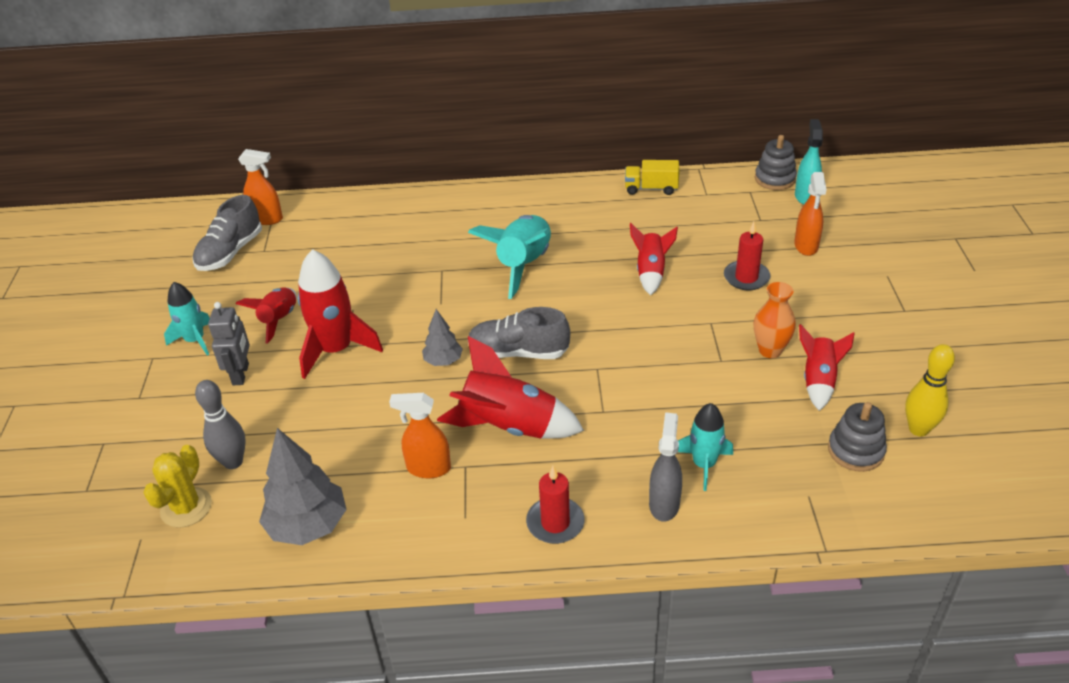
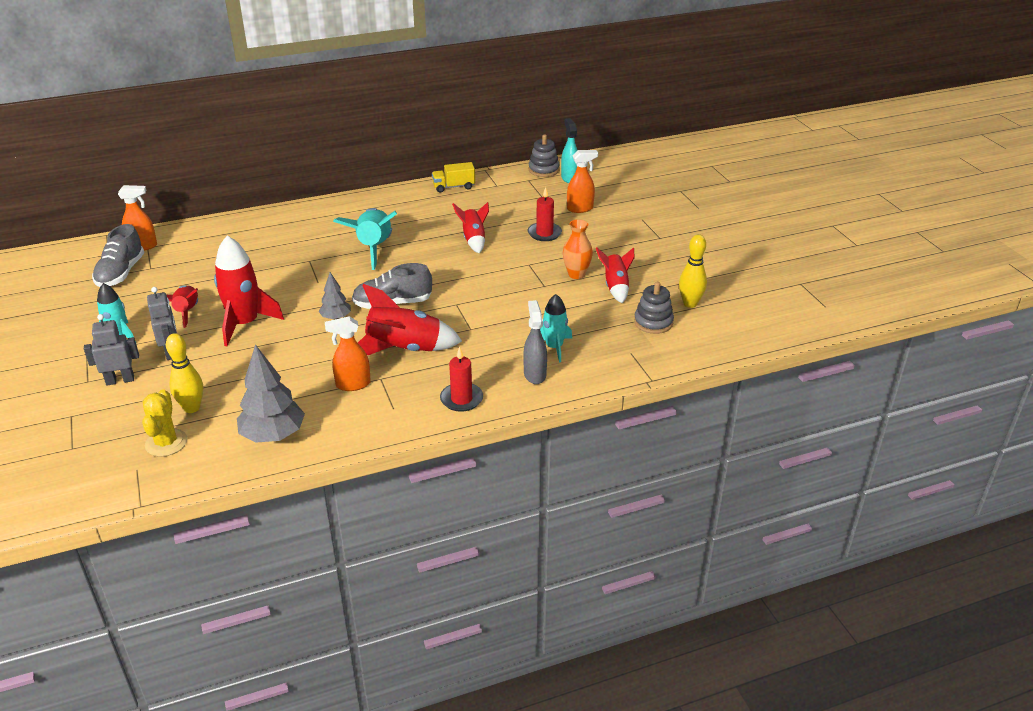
camera: 20 degrees left, 5 degrees down
grey bowling pin [195,380,246,469] -> yellow bowling pin [166,333,203,413]
orange spray bottle [794,172,827,256] -> orange spray bottle turned 90 degrees counterclockwise [567,150,598,213]
none -> grey robot [84,314,139,386]

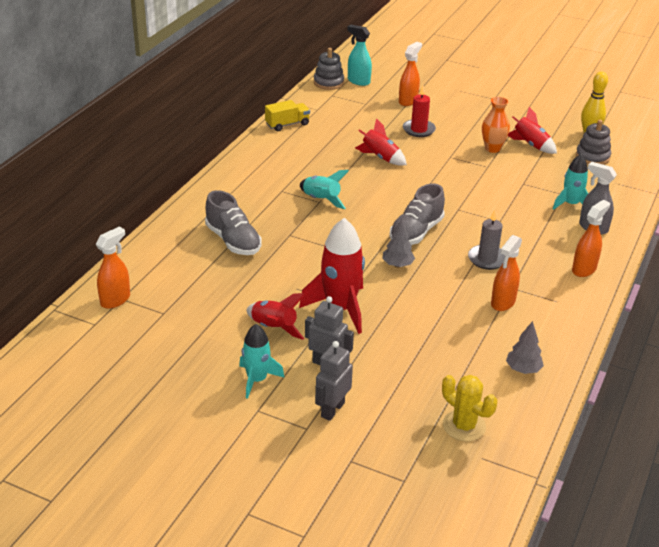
camera: 45 degrees left, 0 degrees up
grey shoe [92,224,144,287] -> grey shoe moved to [205,190,261,255]
yellow bowling pin [166,333,203,413] -> none
grey tree [237,344,305,443] -> grey tree [506,321,544,374], size x0.56
turquoise rocket [333,208,397,270] -> turquoise rocket [300,170,349,209], size x0.61
red rocket [358,284,462,355] -> grey candle [468,210,505,270]
yellow truck [432,162,475,193] -> yellow truck turned 150 degrees counterclockwise [265,100,310,131]
red candle [440,347,483,412] -> orange spray bottle [572,200,610,277]

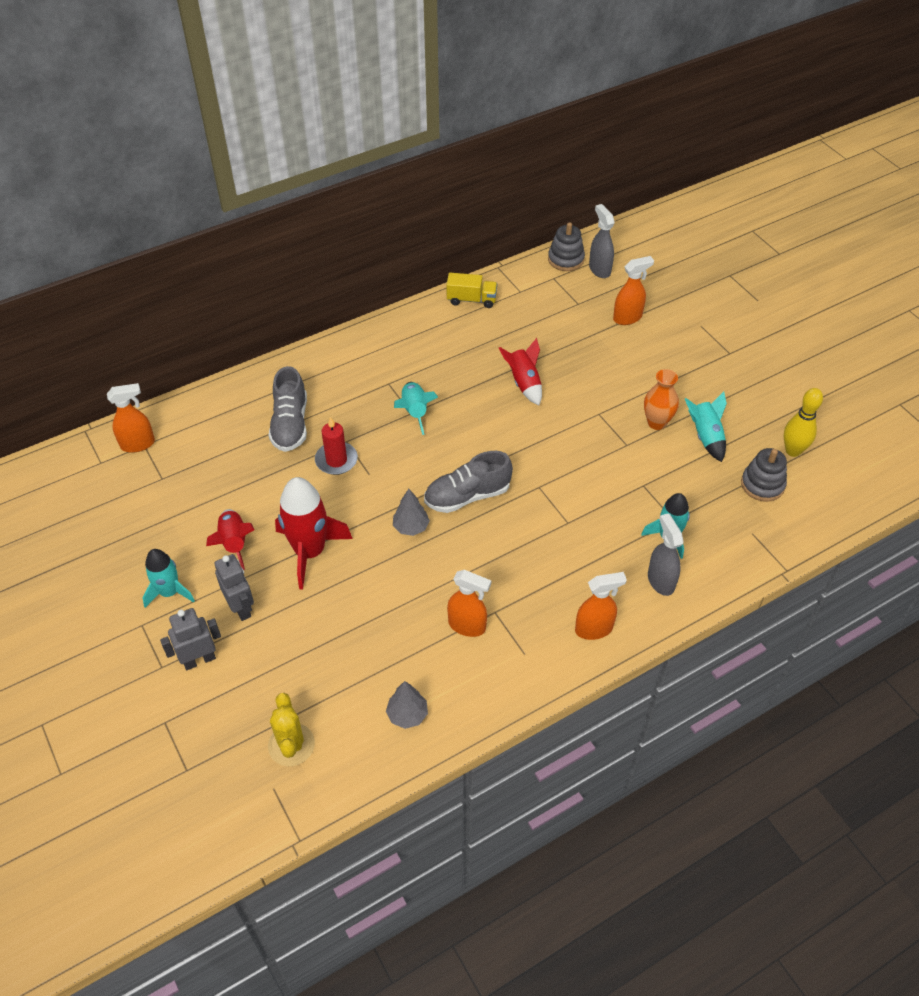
camera: 35 degrees right, 15 degrees up
turquoise spray bottle [347,25,372,86] -> grey spray bottle [589,204,615,278]
red candle [403,86,436,137] -> red candle moved to [315,417,358,475]
grey candle [468,210,505,270] -> none
orange spray bottle [491,235,522,311] -> orange spray bottle turned 135 degrees counterclockwise [447,570,491,637]
red rocket [508,107,557,154] -> turquoise rocket [685,391,727,462]

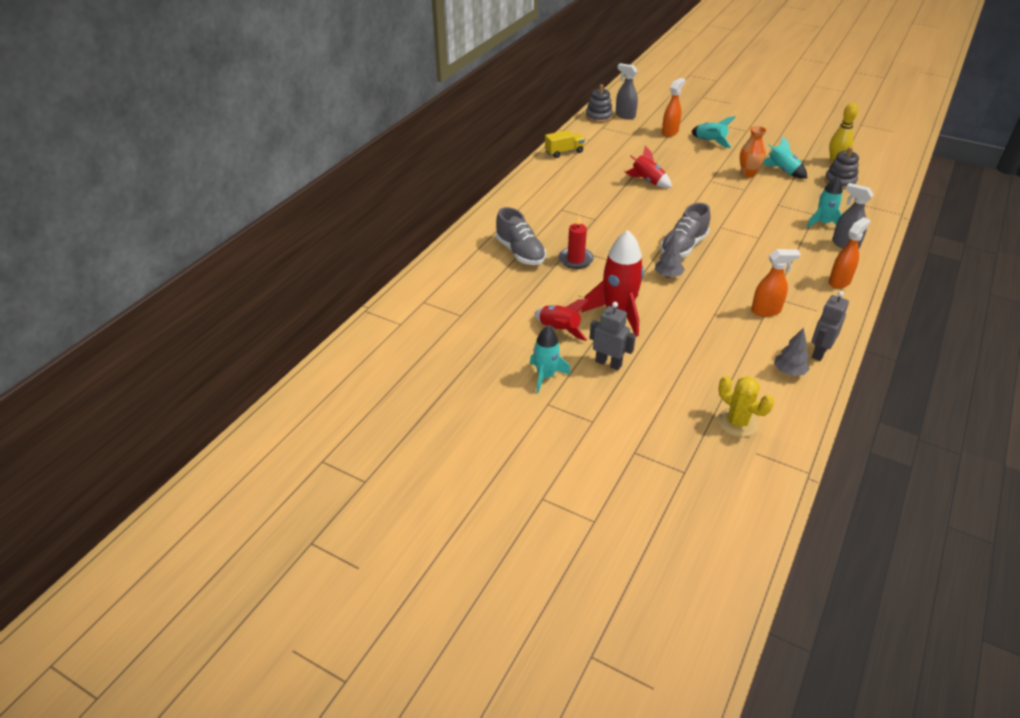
camera: 30 degrees left, 10 degrees down
orange spray bottle [107,383,155,453] -> none
grey robot [160,608,221,670] -> grey robot moved to [812,291,849,361]
turquoise rocket [394,382,438,435] -> turquoise rocket moved to [691,116,735,148]

